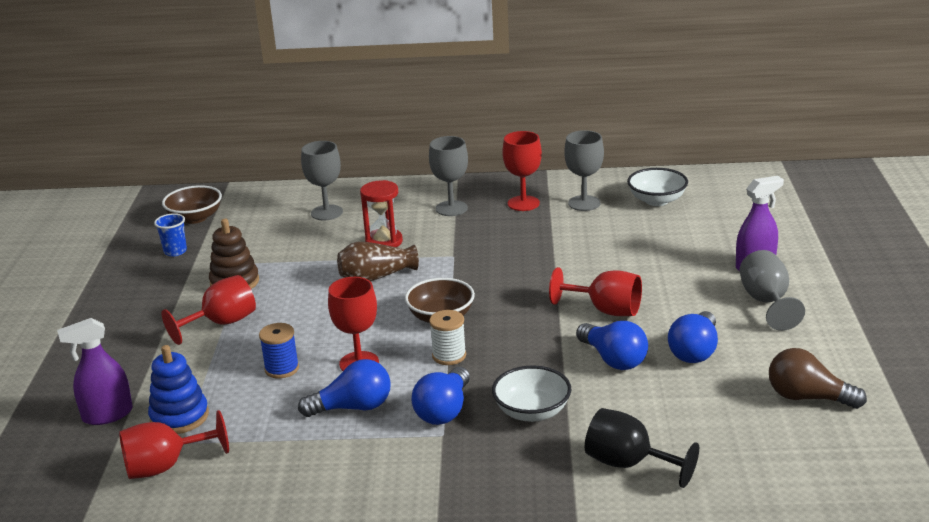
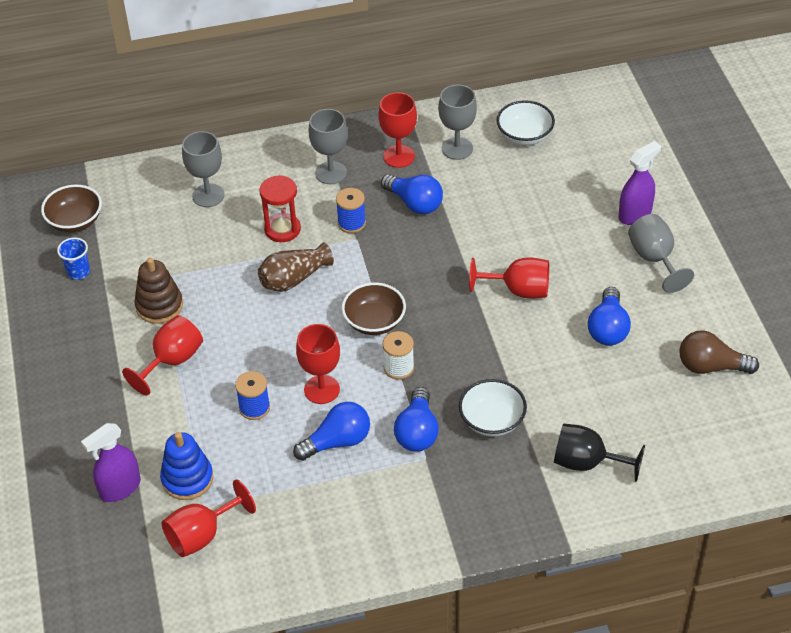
camera: 15 degrees left, 20 degrees up
blue light bulb [576,321,648,370] -> blue light bulb moved to [381,174,443,214]
none -> blue spool [336,188,366,233]

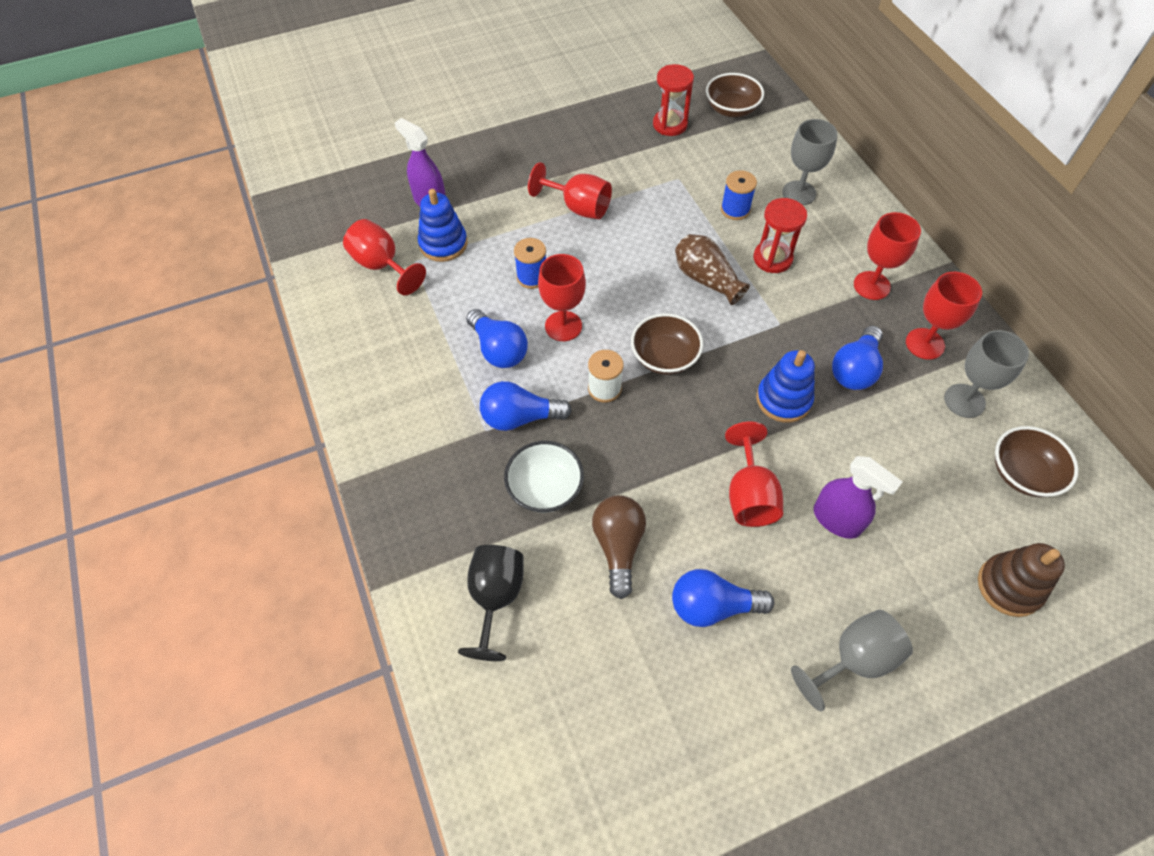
camera: 80 degrees right, 10 degrees up
blue cup [57,237,90,280] -> red hourglass [653,64,694,136]
brown stacking toy [134,258,183,324] -> brown stacking toy moved to [978,543,1065,617]
grey goblet [309,109,348,184] -> red goblet [854,212,921,300]
blue spool [336,188,366,233] -> blue spool moved to [721,170,757,220]
white bowl [496,100,555,145] -> brown bowl [995,426,1079,497]
purple spray bottle [619,141,661,225] -> purple spray bottle moved to [814,456,902,539]
brown light bulb [679,330,759,374] -> brown light bulb moved to [592,495,646,599]
none -> blue stacking toy [756,350,815,423]

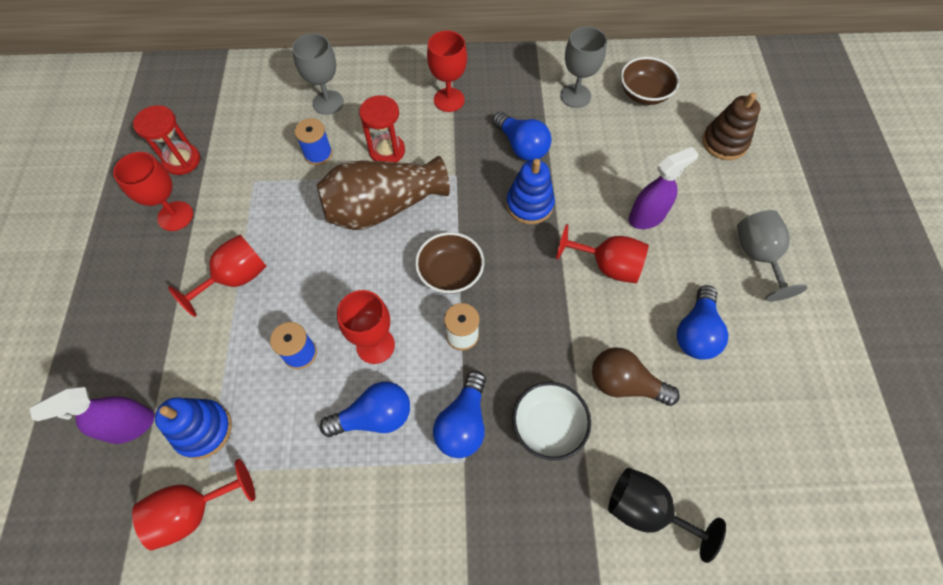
camera: 70 degrees left, 5 degrees up
brown vase [675,234,750,305] -> brown vase [317,156,450,230], size x1.61
brown bowl [706,73,764,117] -> none
red goblet [906,272,982,360] -> red goblet moved to [113,152,193,231]

